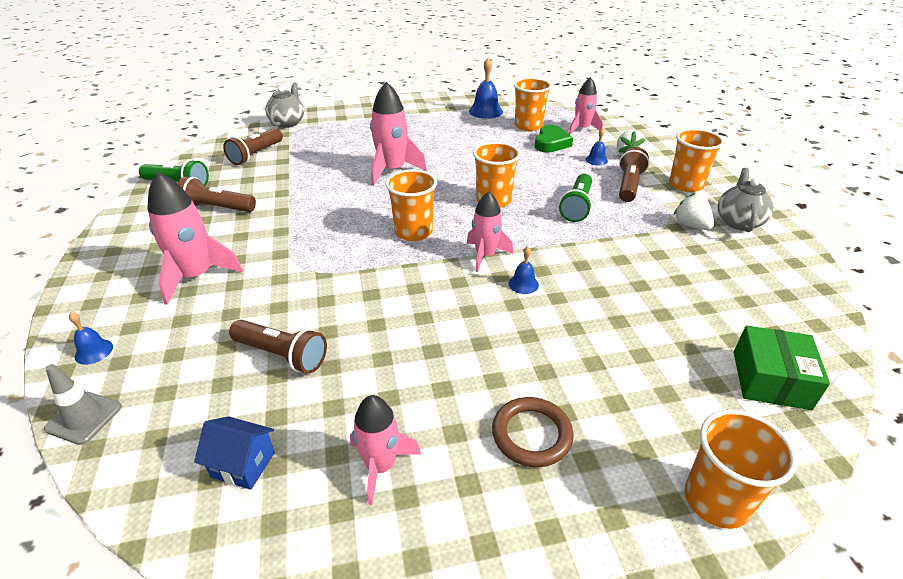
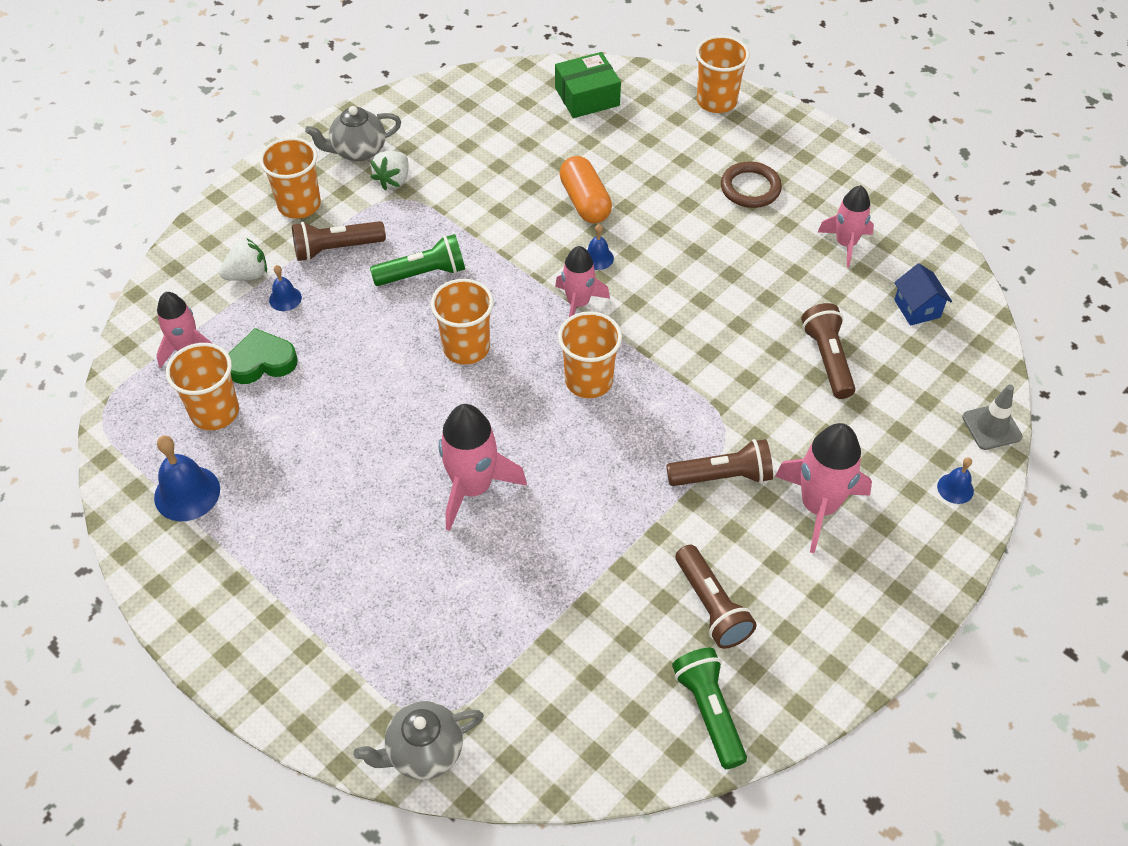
camera: 125 degrees left, 15 degrees up
brown flashlight [223,128,283,165] -> brown flashlight moved to [666,439,773,486]
none -> orange capsule [560,156,612,223]

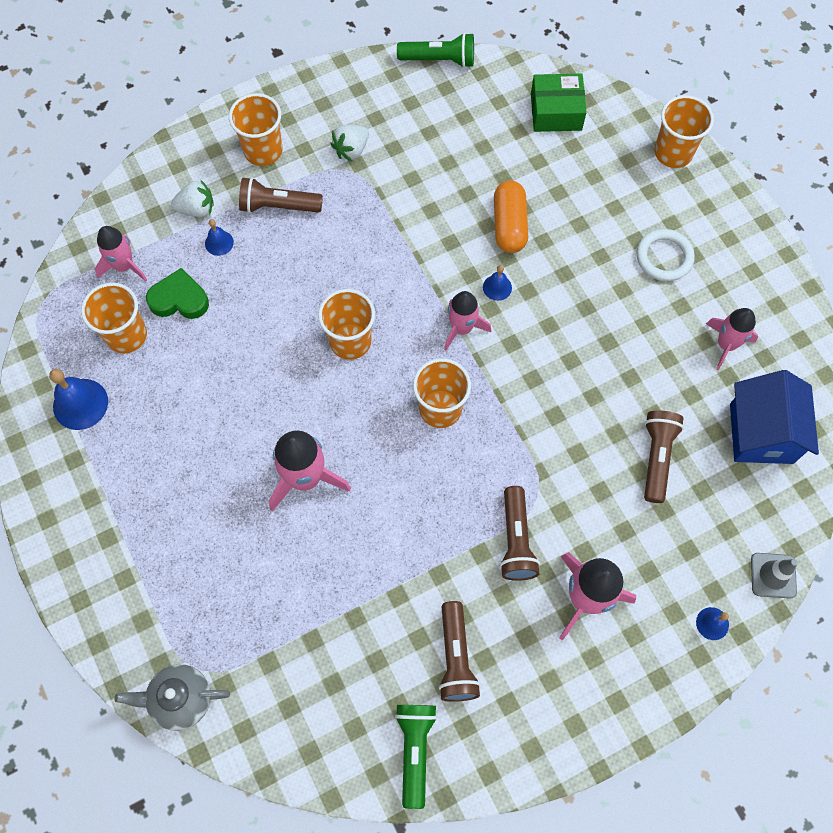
camera: 20 degrees right, 15 degrees up
grey teapot [305,106,401,161] -> none
green flashlight [370,234,465,286] -> green flashlight moved to [397,33,474,68]
brown flashlight [666,439,773,486] -> brown flashlight turned 75 degrees clockwise [500,486,540,581]
brown ring [721,162,782,208] -> white ring [637,229,695,281]
blue house [894,263,952,326] -> blue house [730,370,819,464], size x1.86

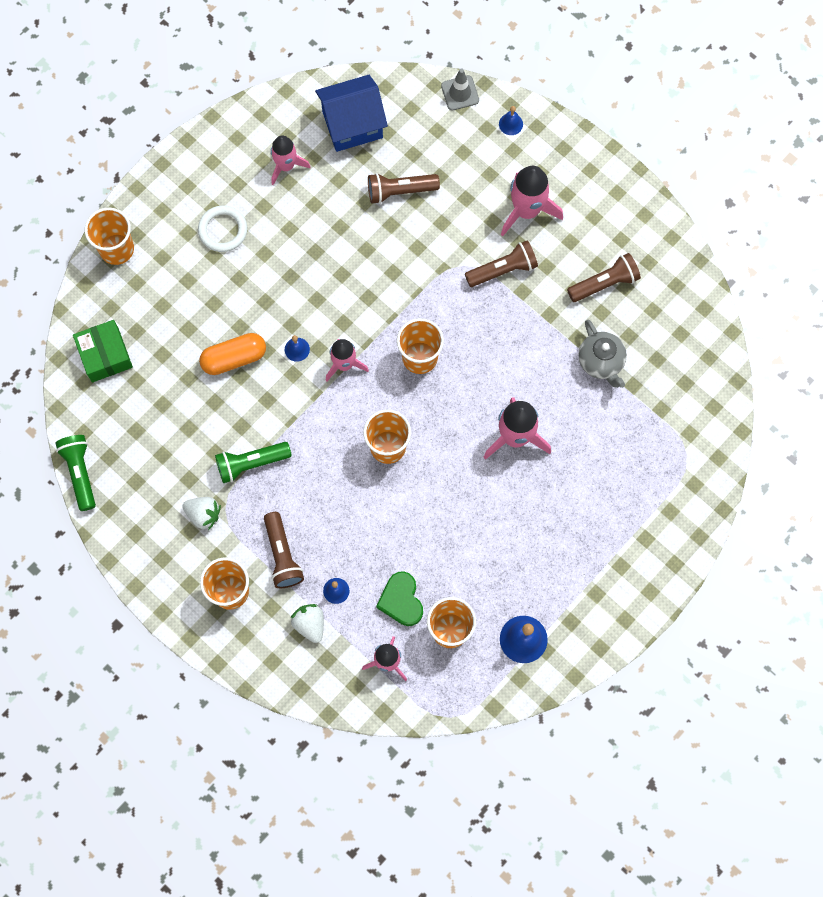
camera: 110 degrees left, 5 degrees up
grey teapot [114,664,230,731] -> grey teapot moved to [579,320,627,388]
green flashlight [395,705,437,809] -> green flashlight moved to [215,442,292,483]

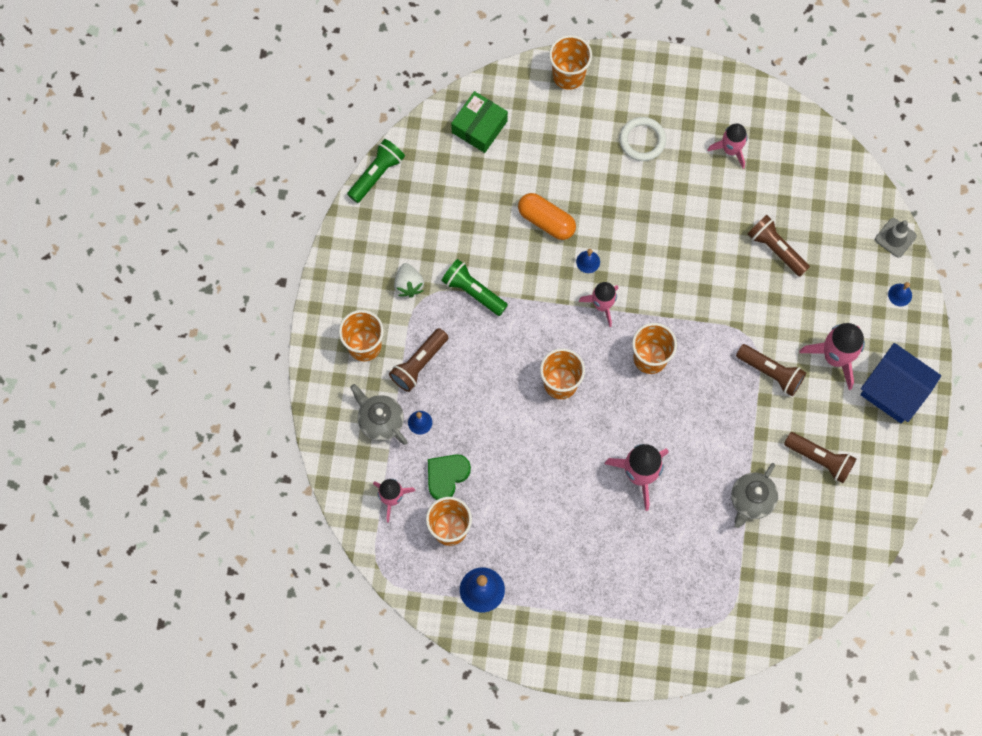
camera: 55 degrees right, 0 degrees up
white strawberry [291,604,324,643] -> grey teapot [350,384,407,445]
blue house [315,75,388,152] -> blue house moved to [860,343,941,423]

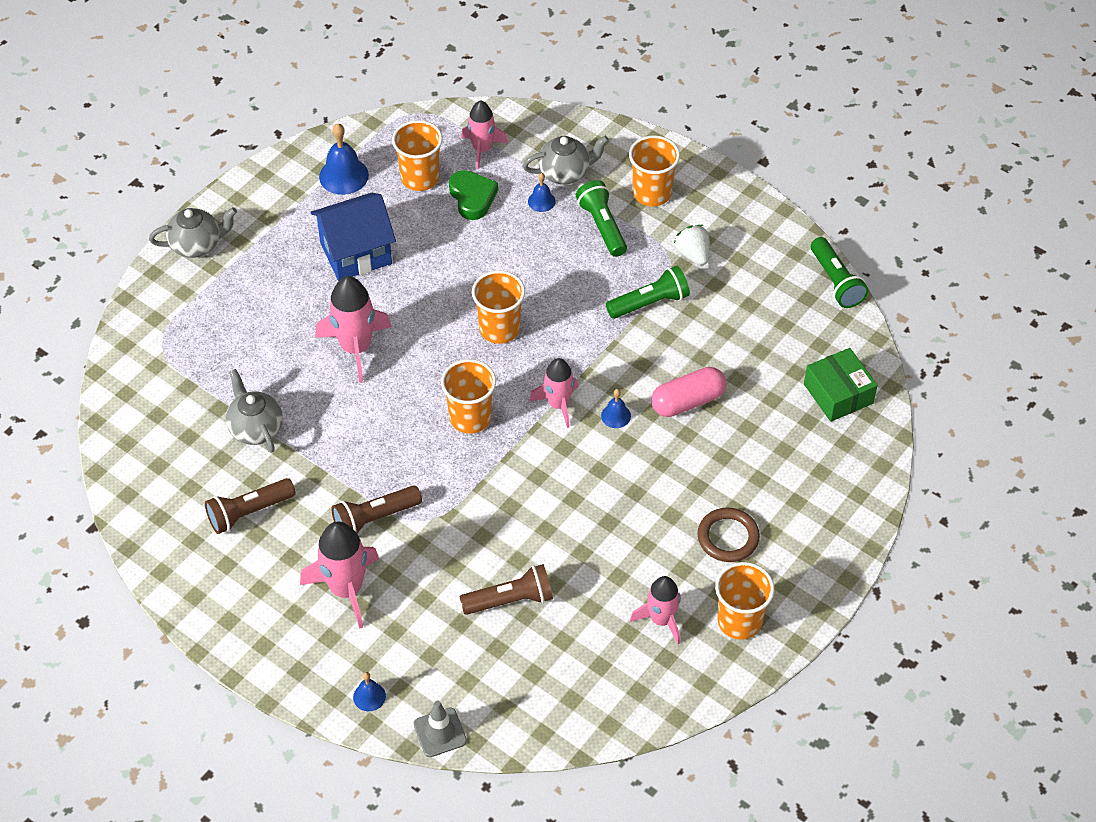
camera: 120 degrees right, 20 degrees down
brown flashlight [389,328,449,392] -> green flashlight [576,180,627,257]
white strawberry [394,263,424,298] -> white strawberry turned 45 degrees clockwise [673,225,710,266]
orange capsule [518,193,576,240] -> pink capsule [651,367,726,417]
orange cup [549,35,592,90] -> orange cup moved to [715,562,774,640]
white ring [619,117,666,161] -> brown ring [697,508,760,562]
blue house [860,343,941,423] -> blue house moved to [310,193,396,281]
none -> grey teapot [149,207,237,258]

